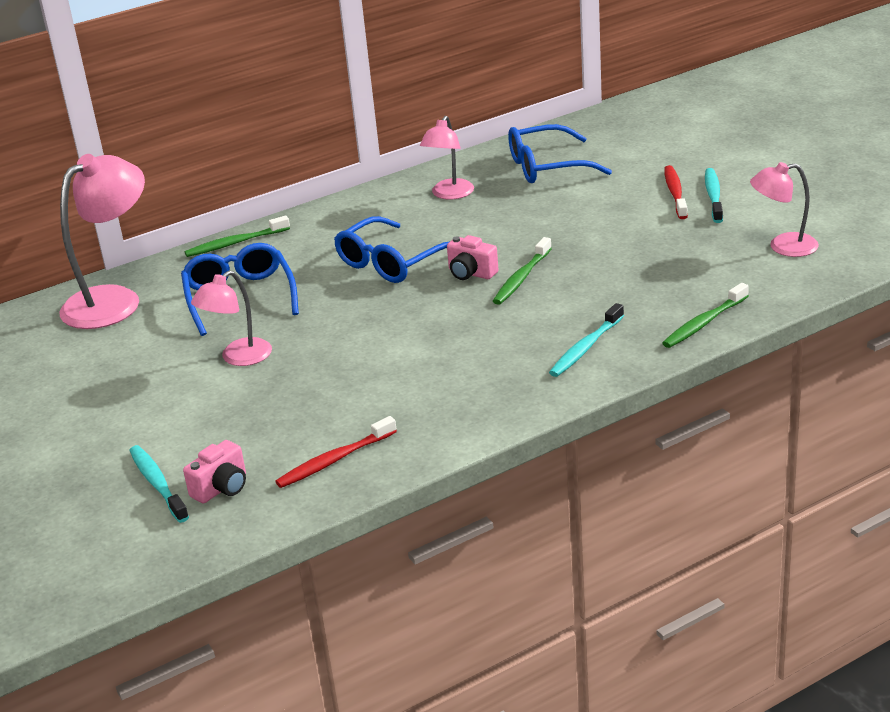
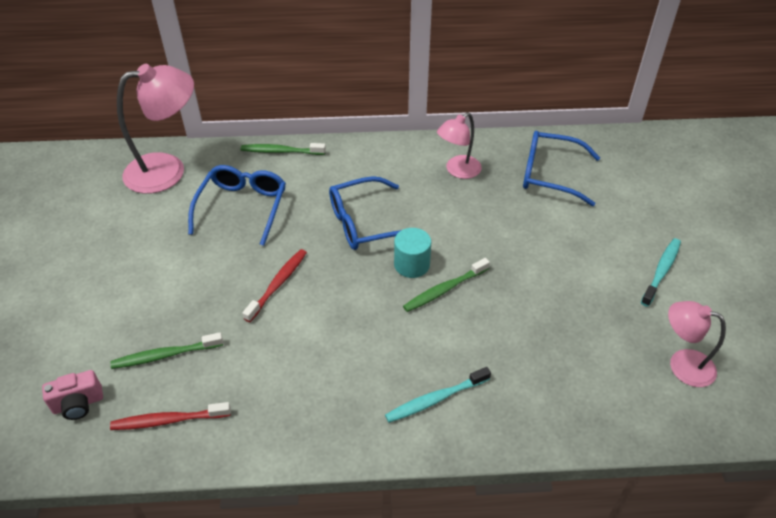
camera: 25 degrees right, 15 degrees up
turquoise toothbrush [129,445,189,523] -> none
pink lamp [191,271,272,366] -> none
pink camera [447,235,499,280] -> turquoise cylinder [394,228,431,278]
green toothbrush [662,283,749,348] -> green toothbrush moved to [110,332,223,369]
red toothbrush [664,165,688,219] -> red toothbrush moved to [242,249,307,322]

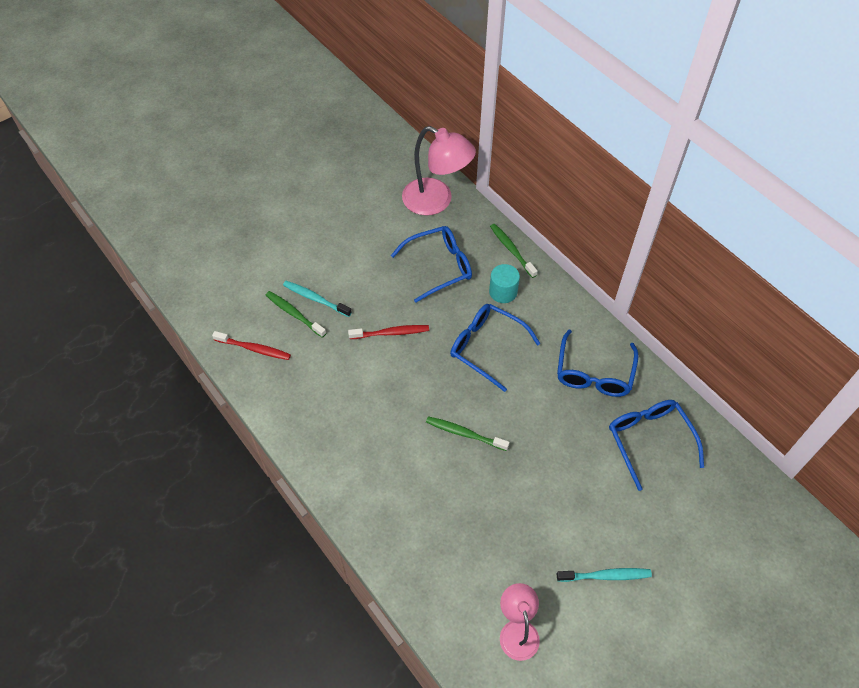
camera: 55 degrees right, 10 degrees up
pink camera [42,370,103,420] -> none
red toothbrush [110,402,231,430] -> red toothbrush turned 150 degrees clockwise [212,331,291,360]
turquoise toothbrush [385,367,491,423] -> turquoise toothbrush moved to [283,281,352,317]
turquoise cylinder [394,228,431,278] -> turquoise cylinder moved to [489,264,520,303]
pink lamp [437,113,482,179] -> blue glasses [557,329,639,397]

